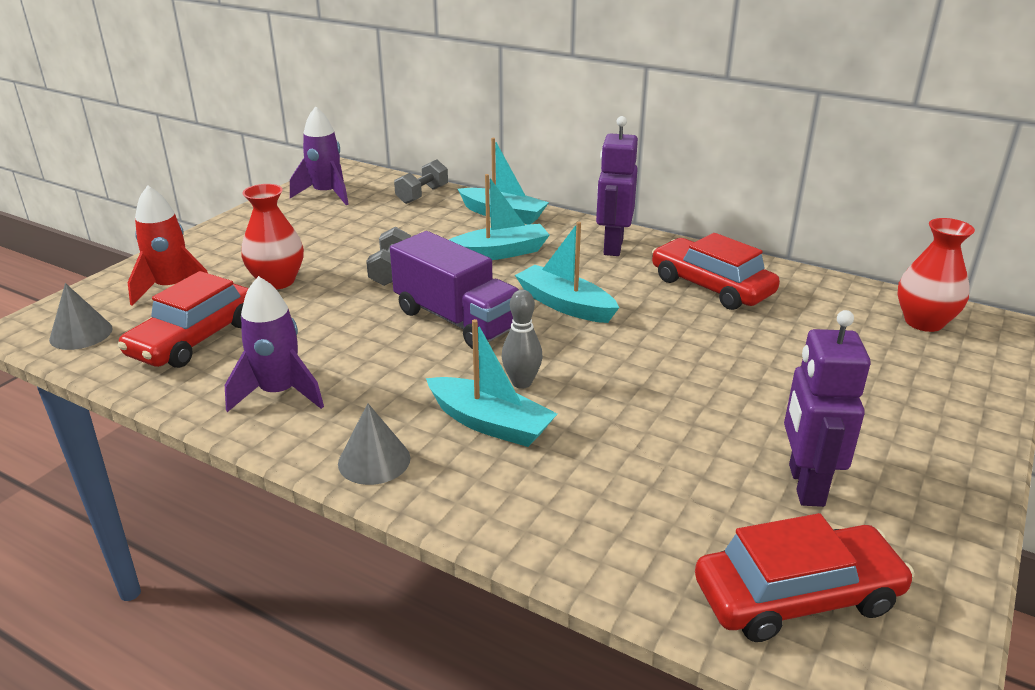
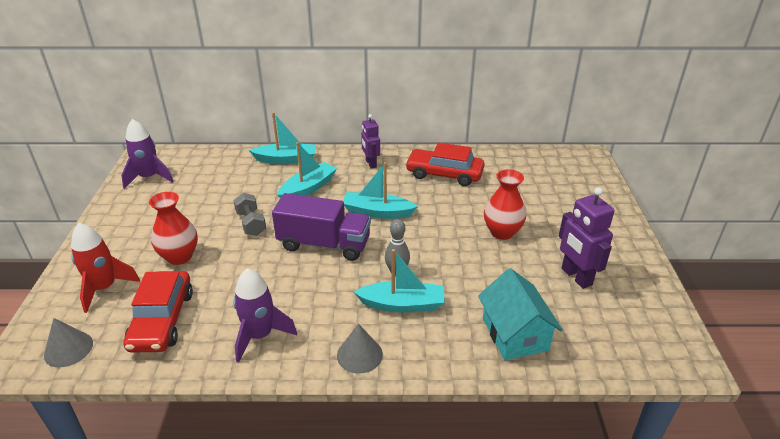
camera: 30 degrees left, 5 degrees up
grey dumbbell [394,159,448,204] -> none
purple robot [596,116,638,256] -> purple robot [361,114,380,169], size x0.65
red car [695,513,915,642] -> none
red vase [897,218,975,332] -> red vase moved to [484,169,526,240]
none -> turquoise house [478,268,563,360]

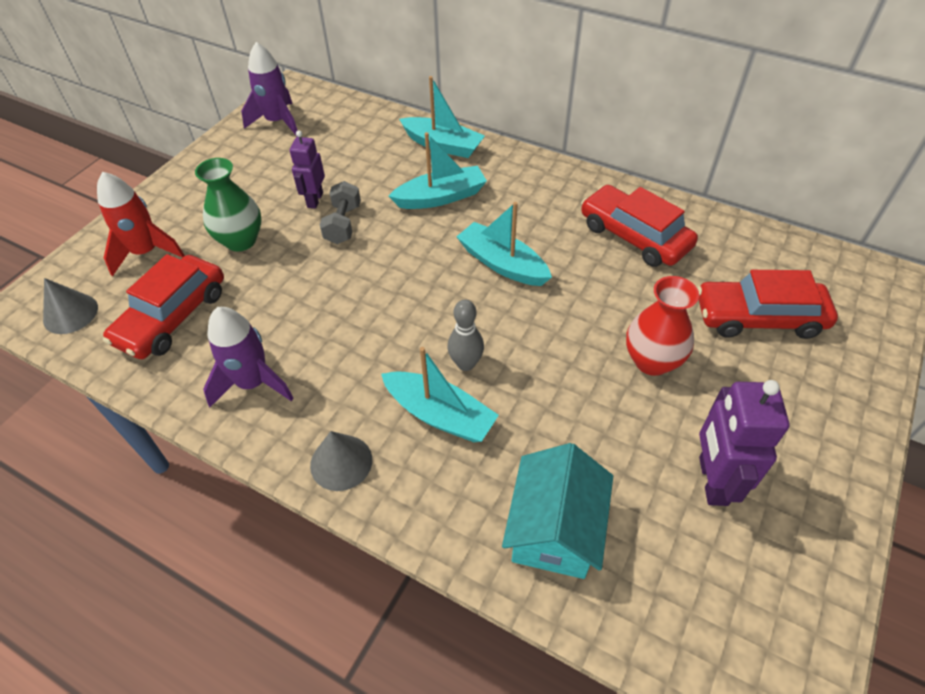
camera: 30 degrees right, 15 degrees up
red vase [149,192,198,265] -> green vase [195,158,262,252]
purple truck [272,193,371,261] -> none
purple robot [361,114,380,169] -> purple robot moved to [290,130,325,209]
none -> red car [697,270,838,339]

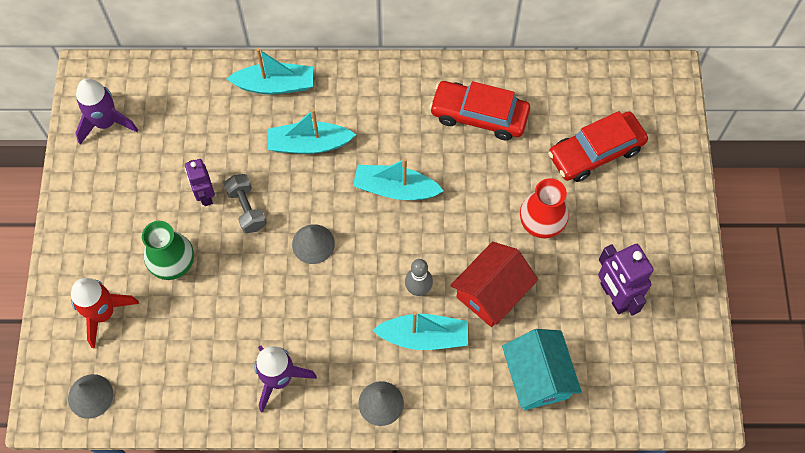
camera: 30 degrees left, 15 degrees up
red car [103,254,224,359] -> none
turquoise boat [389,132,487,209] -> turquoise boat turned 135 degrees counterclockwise [267,109,356,154]
none -> grey cone [292,224,335,264]
none -> red house [450,242,538,327]

